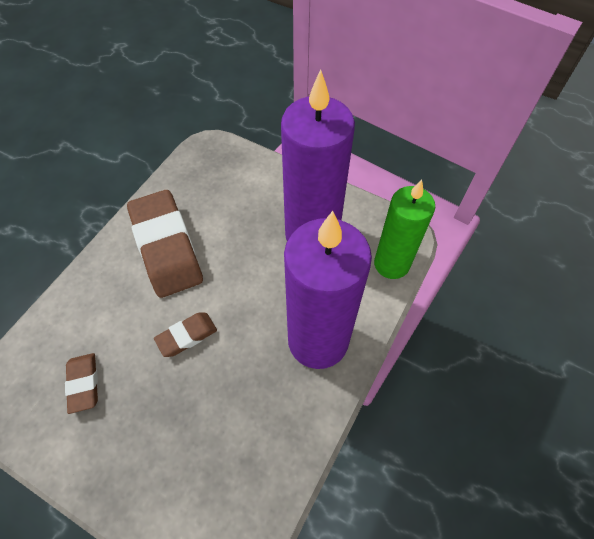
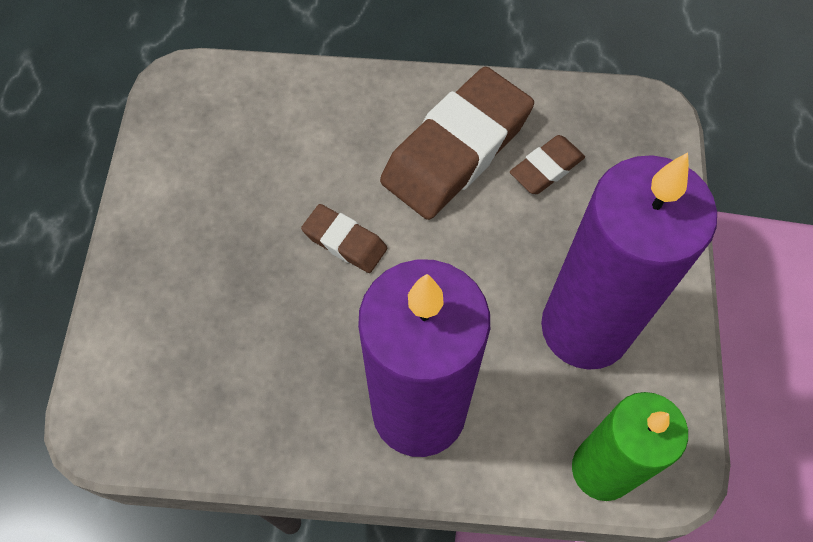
camera: 65 degrees right, 5 degrees up
brown eraser [65,353,98,414] -> brown eraser moved to [510,135,585,194]

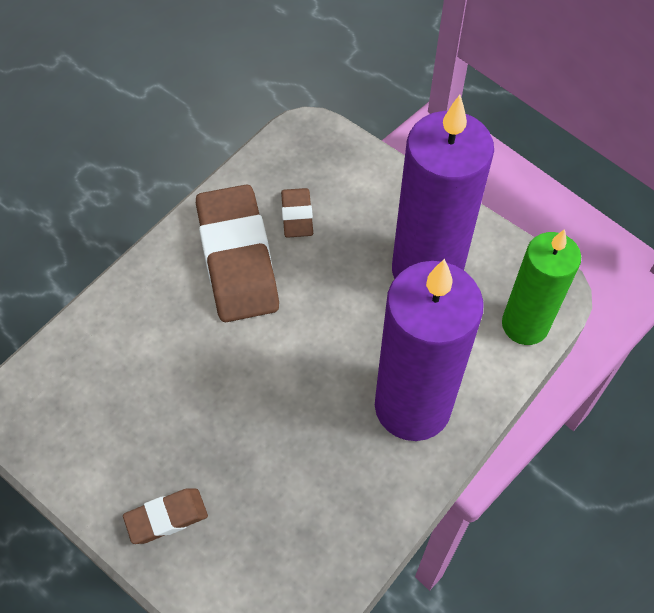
camera: 55 degrees left, 5 degrees down
brown eraser [301,204,387,273] -> brown eraser moved to [123,488,208,544]

